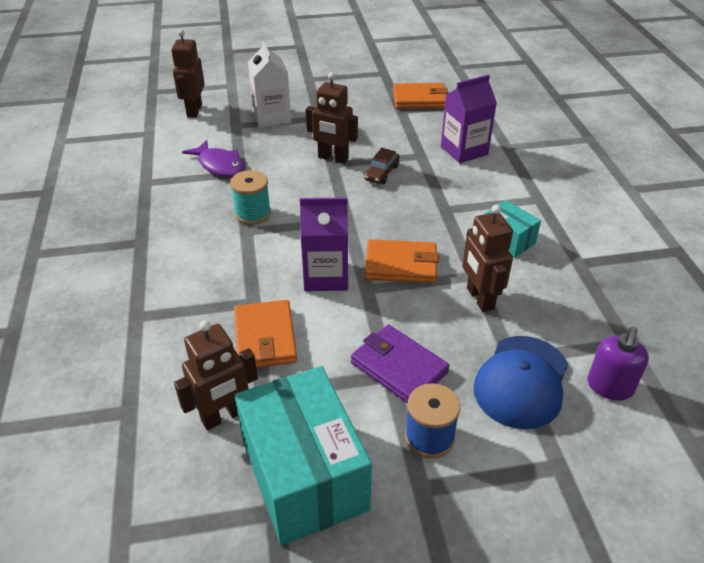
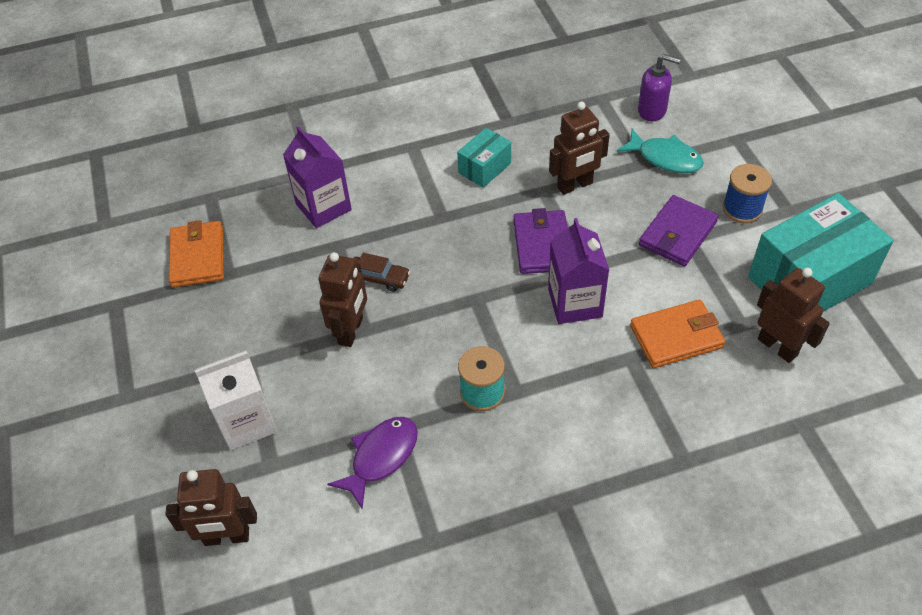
camera: 95 degrees left, 10 degrees up
orange wallet [365,239,439,283] -> purple wallet [513,208,567,274]
blue cap [474,336,568,429] -> turquoise fish [617,129,704,173]

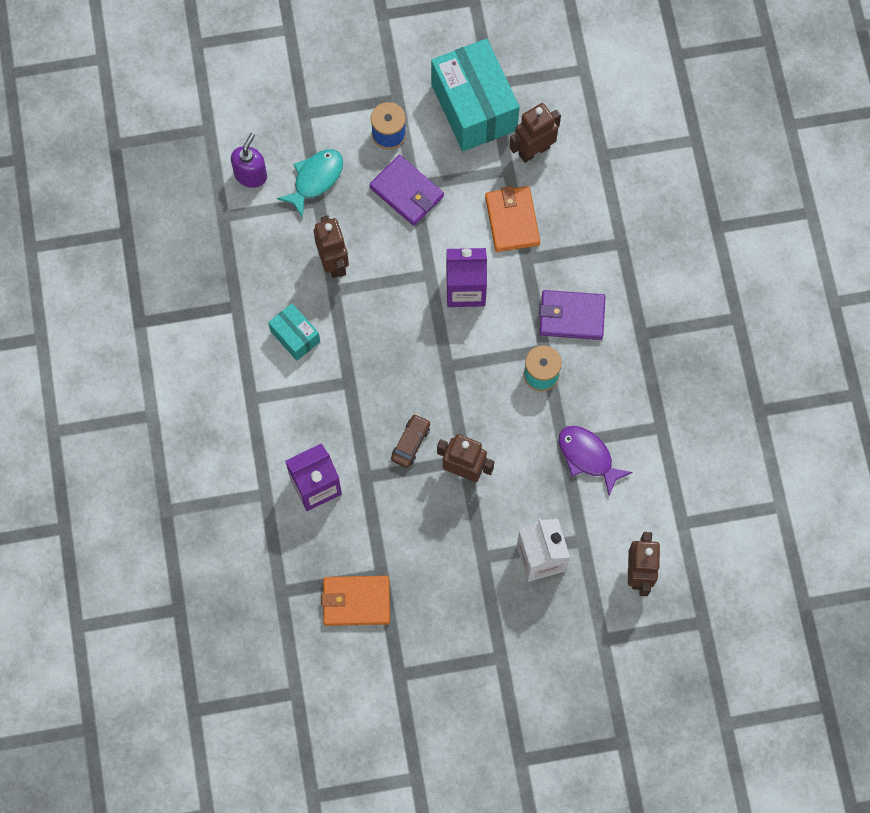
camera: 85 degrees left, 20 degrees up
purple wallet [513,208,567,274] -> purple wallet moved to [539,290,605,340]

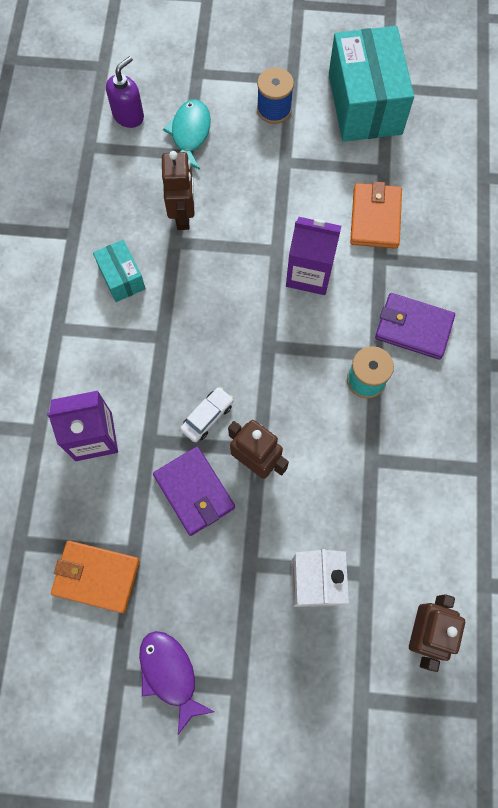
camera: 15 degrees right, 0 degrees up
turquoise fish [277,149,343,218] -> turquoise fish turned 45 degrees counterclockwise [163,99,211,170]
purple wallet [369,155,444,226] -> purple wallet moved to [153,446,235,536]
brown car [391,414,430,468] -> white car [180,387,234,442]
brown robot [509,103,561,163] -> none
purple fish [559,426,633,495] -> purple fish moved to [139,631,215,734]

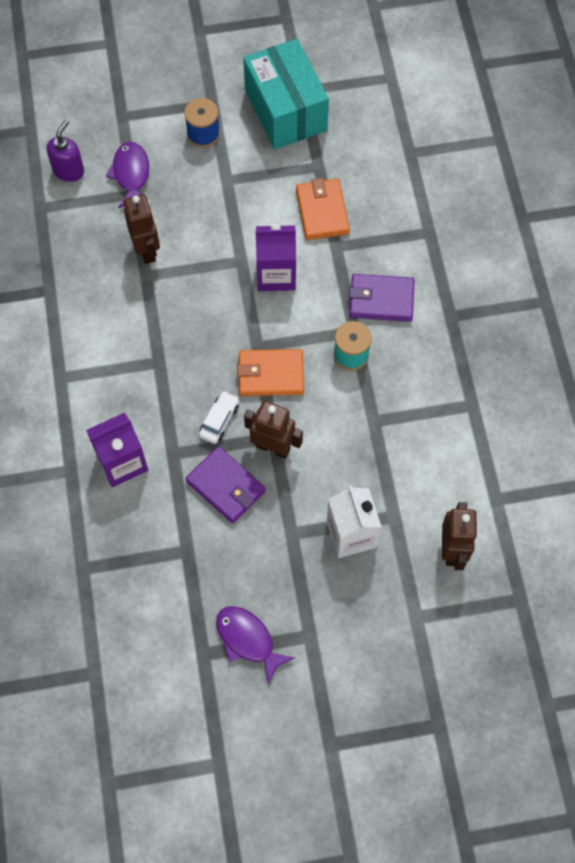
camera: 15 degrees left, 5 degrees down
orange wallet [51,540,140,613] -> orange wallet moved to [237,349,304,396]
turquoise box [93,240,146,302] -> none
turquoise fish [163,99,211,170] -> purple fish [106,142,151,208]

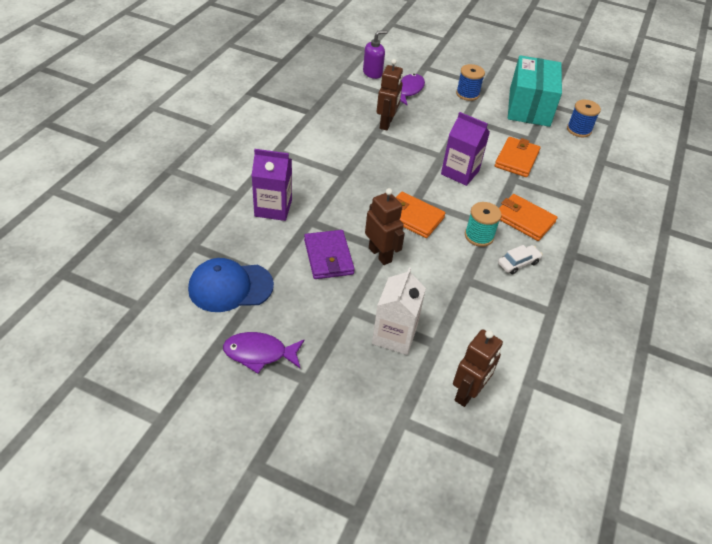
camera: 30 degrees right, 20 degrees down
white car [199,391,239,444] -> white car moved to [498,245,543,274]
purple fish [216,606,295,684] -> purple fish turned 75 degrees counterclockwise [223,332,305,374]
purple wallet [349,274,415,322] -> orange wallet [499,194,557,241]
none -> blue cap [188,258,274,312]
none -> blue spool [567,100,601,137]

